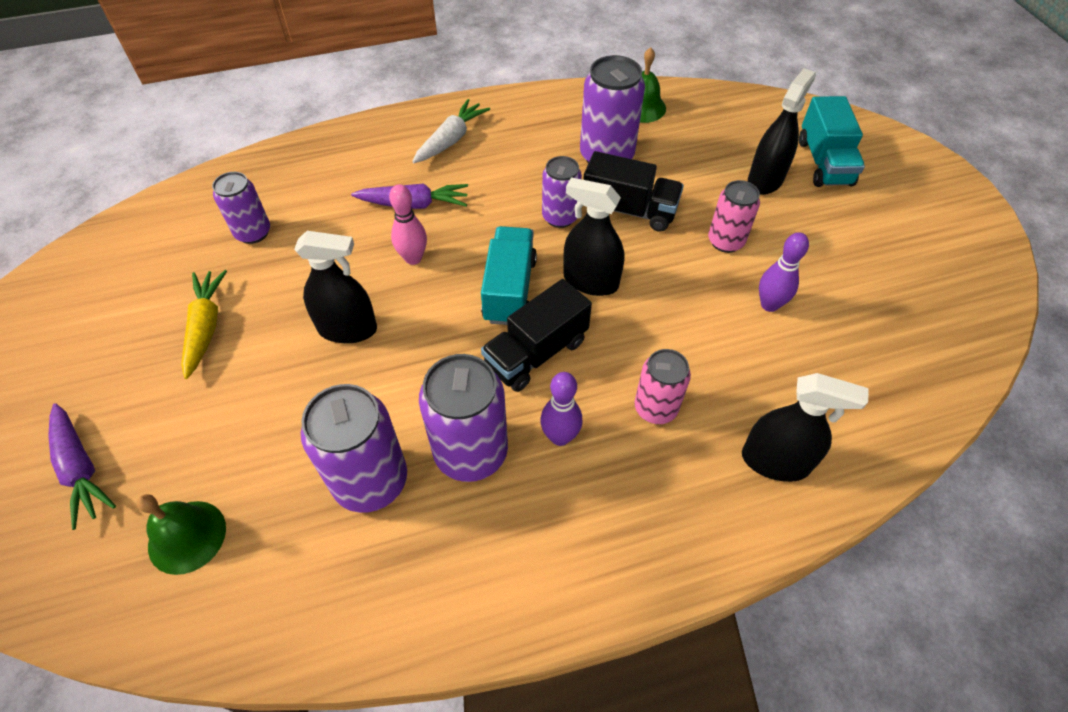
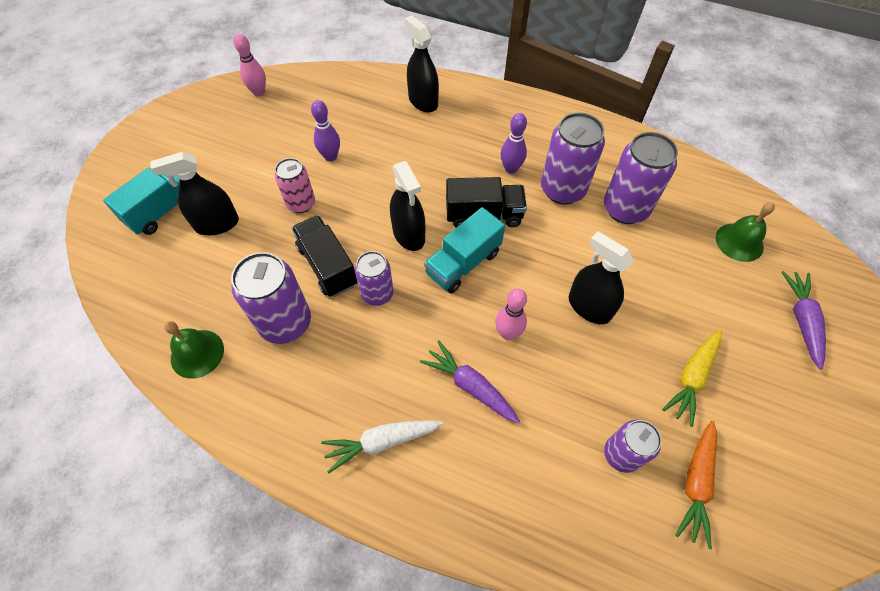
camera: 140 degrees left, 5 degrees up
pink can [634,349,691,424] -> none
none -> pink bowling pin [234,34,266,96]
none -> orange carrot [675,421,717,549]

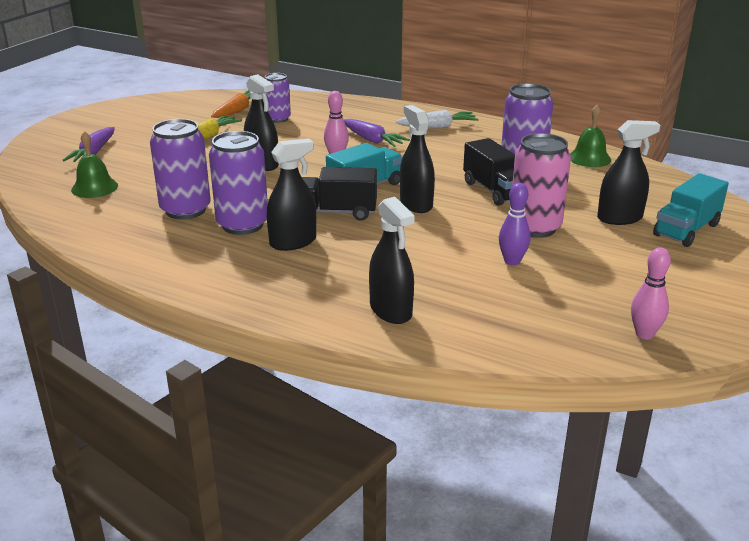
camera: 175 degrees left, 30 degrees down
pink can [275,158,315,213] -> pink can [510,133,571,238], size x1.60
purple can [355,251,394,306] -> none
purple bowling pin [501,113,527,174] -> black spray bottle [267,139,316,251]

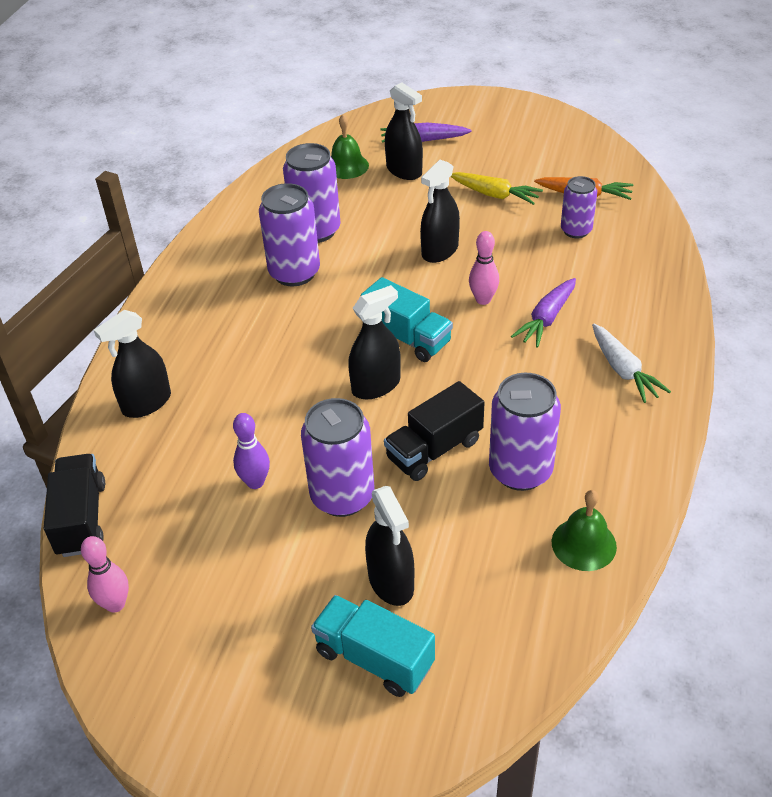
camera: 80 degrees right, 15 degrees up
black spray bottle [267,139,316,251] -> black spray bottle moved to [385,82,423,180]
black truck [302,167,377,221] -> black truck moved to [44,454,105,557]
pink can [510,133,571,238] -> purple can [301,398,374,517]

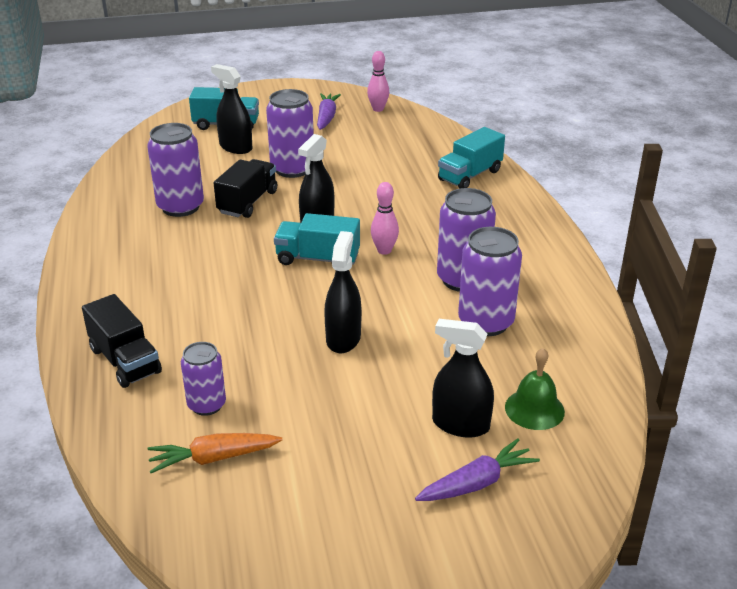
camera: 150 degrees right, 10 degrees down
black truck [44,454,105,557] -> black truck moved to [82,294,162,388]
black spray bottle [94,310,171,418] -> turquoise truck [438,127,505,189]
purple bowling pin [233,413,270,489] -> none
yellow carrot [450,172,543,205] -> none
pink bowling pin [469,231,499,305] -> pink bowling pin moved to [371,182,399,255]
purple carrot [511,278,576,347] -> purple carrot moved to [317,93,341,130]
green bell [552,490,617,571] -> none
white carrot [592,324,671,403] -> none

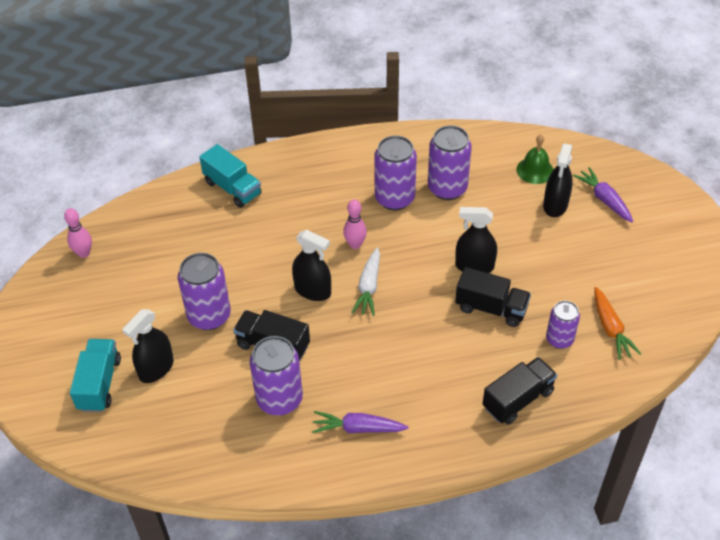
camera: 90 degrees left, 15 degrees up
turquoise truck [274,213,360,265] -> white carrot [351,247,380,316]
purple carrot [317,93,341,130] -> purple carrot moved to [312,411,408,433]
none -> black truck [455,267,531,327]

